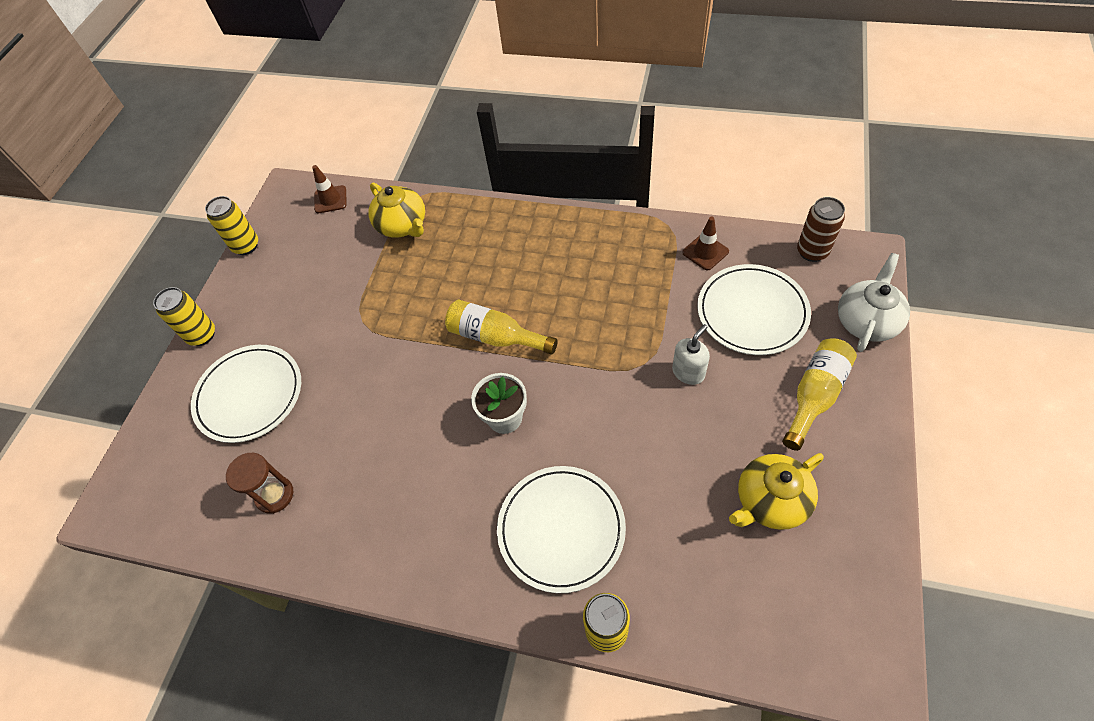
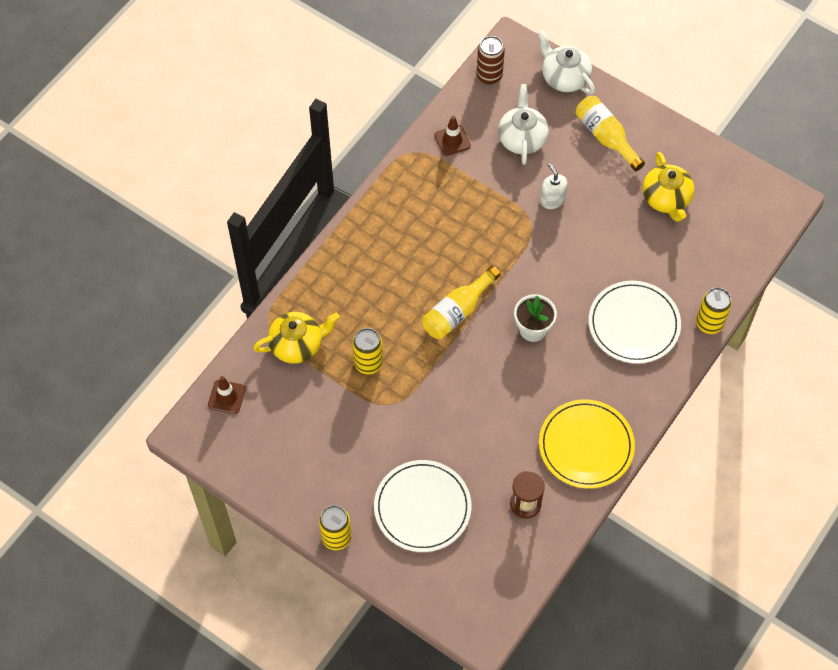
camera: 75 degrees left, 5 degrees up
yellow can [205,196,258,255] -> yellow can moved to [353,328,383,375]
white plate [697,264,811,355] -> white teapot [498,84,549,165]
none -> yellow plate [539,399,635,489]

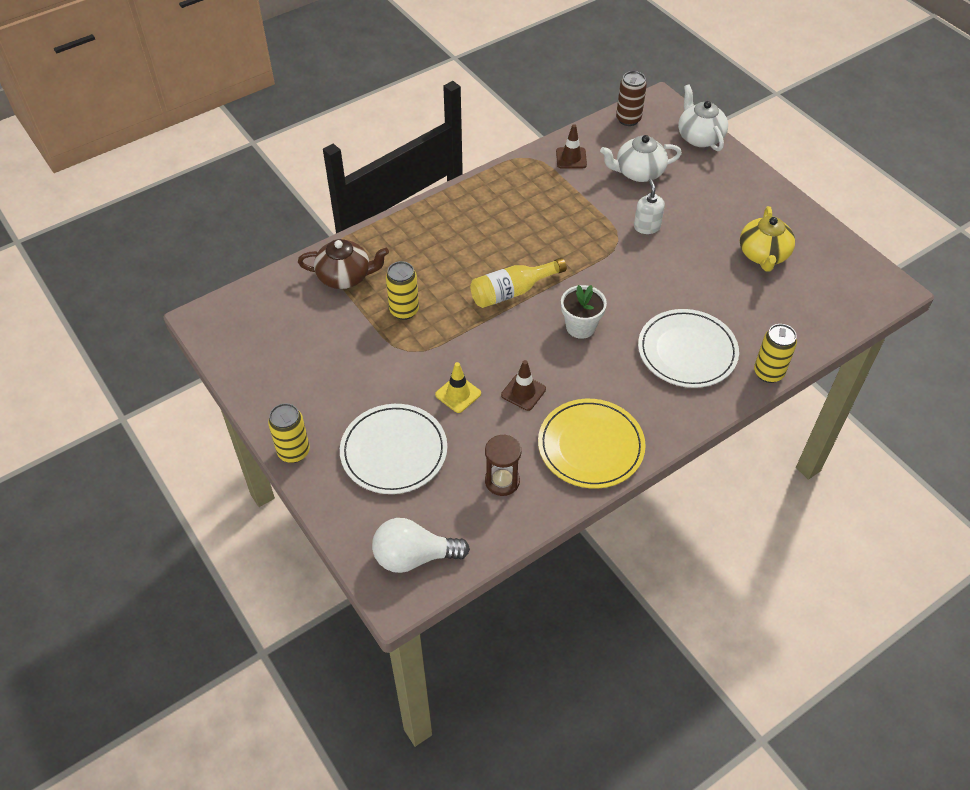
camera: 20 degrees right, 10 degrees down
brown traffic cone [208,376,246,414] -> brown traffic cone moved to [501,360,546,411]
yellow teapot [253,312,340,364] -> brown teapot [298,239,389,289]
white teapot [498,84,549,165] -> white teapot turned 120 degrees counterclockwise [600,135,682,182]
yellow bottle [576,96,645,171] -> none
none -> white light bulb [372,518,470,573]
none -> yellow traffic cone [435,362,481,413]

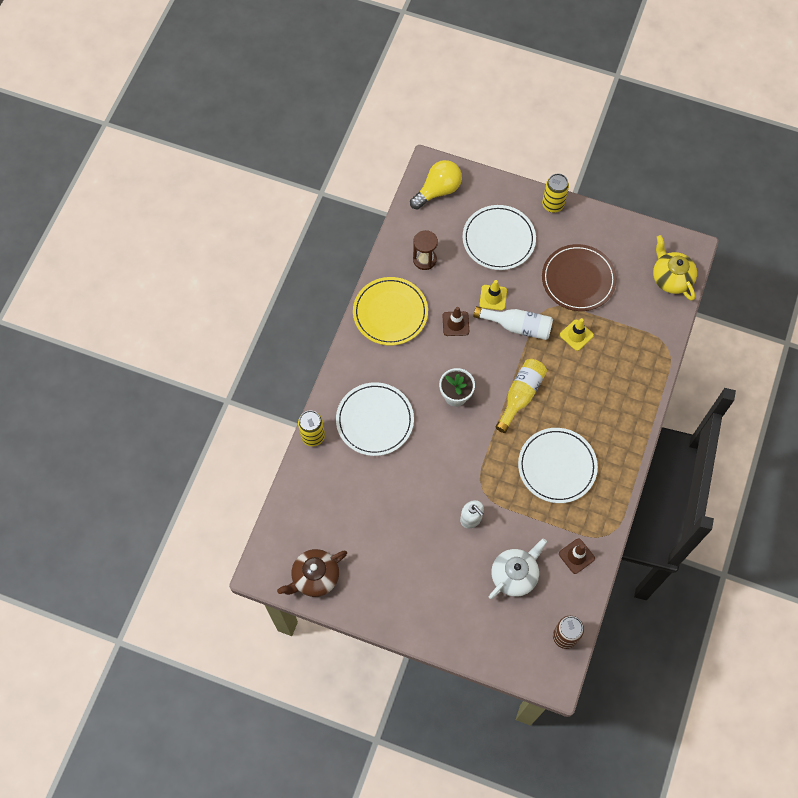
camera: 145 degrees right, 15 degrees up
brown teapot [298,239,389,289] -> brown teapot moved to [277,549,347,597]
white light bulb [372,518,470,573] -> yellow light bulb [410,160,462,210]
yellow can [386,261,419,320] -> yellow traffic cone [560,318,594,351]
white teapot [678,84,728,151] -> none
yellow teapot [740,206,795,272] -> yellow teapot moved to [653,235,697,301]
none -> white bottle [473,306,553,340]
none -> white plate [518,428,598,503]
none -> brown plate [542,244,617,311]

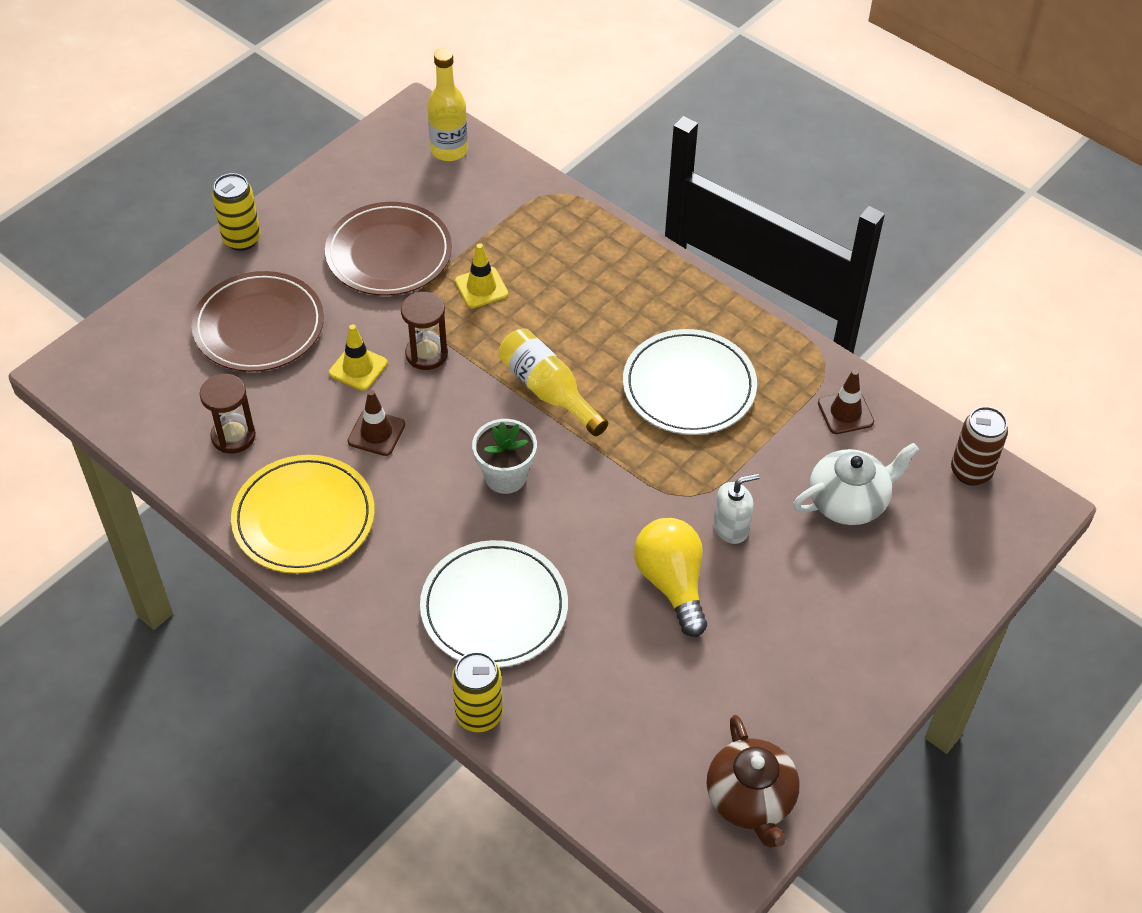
camera: 70 degrees left, 15 degrees down
yellow light bulb [410,160,462,210] -> yellow light bulb moved to [634,518,707,637]
white plate [463,205,536,270] -> brown plate [191,271,324,372]
white bottle [473,306,553,340] -> brown hourglass [401,292,448,370]
white teapot [489,538,547,599] -> white teapot turned 90 degrees clockwise [793,443,919,525]
yellow teapot [653,235,697,301] -> yellow bottle [427,48,468,161]

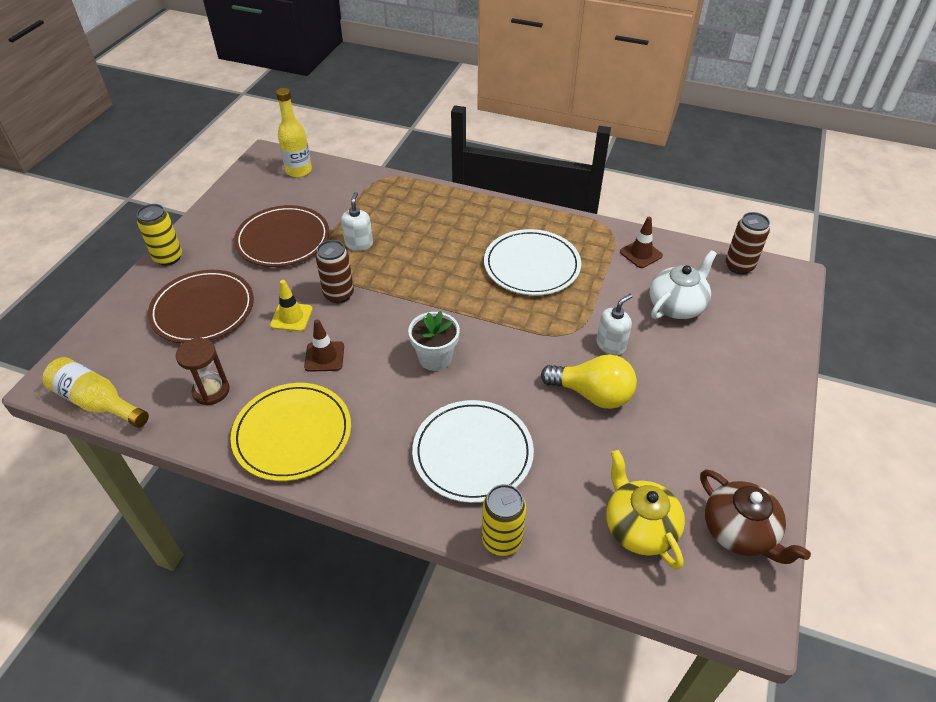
camera: 20 degrees left, 5 degrees down
brown hourglass [401,292,448,370] -> brown can [316,240,354,303]
yellow traffic cone [455,243,508,308] -> white soap dispenser [341,192,373,251]
yellow bottle [499,328,608,436] -> yellow bottle moved to [42,357,149,428]
yellow light bulb [634,518,707,637] -> yellow light bulb turned 150 degrees clockwise [541,355,637,409]
none -> yellow teapot [606,450,685,570]

